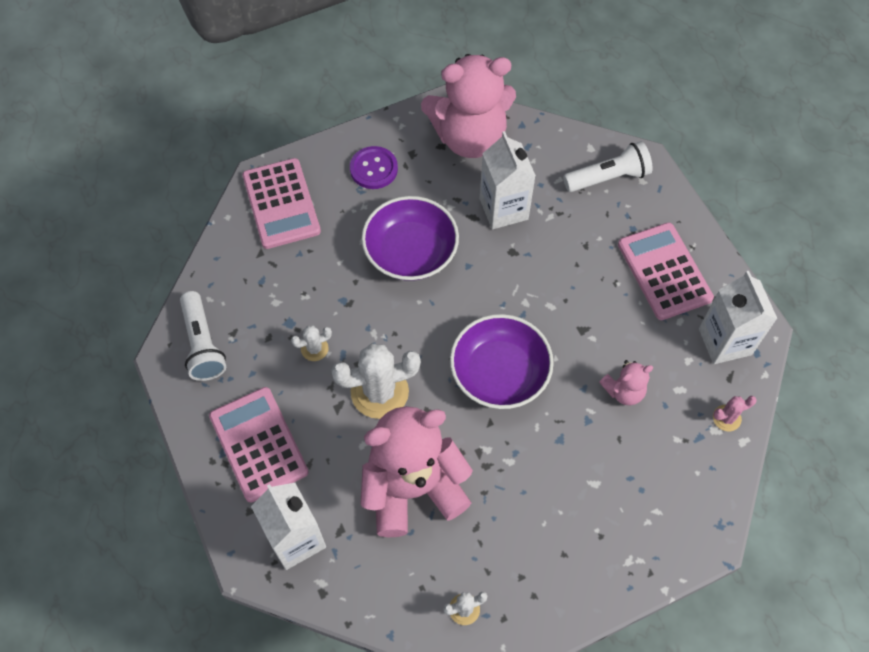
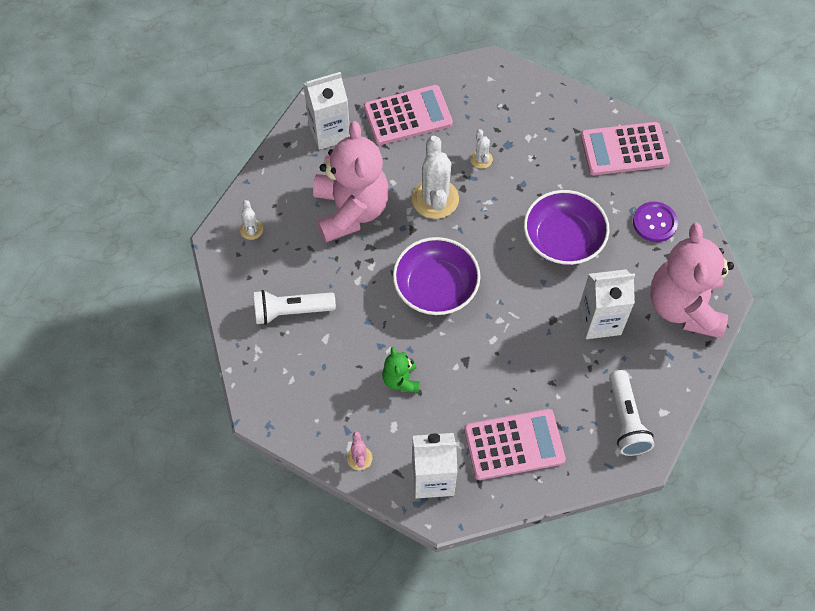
camera: 100 degrees right, 0 degrees up
white flashlight [180,291,226,381] -> white flashlight moved to [254,290,336,325]
pink teddy bear [599,360,653,405] -> green teddy bear [382,347,420,392]

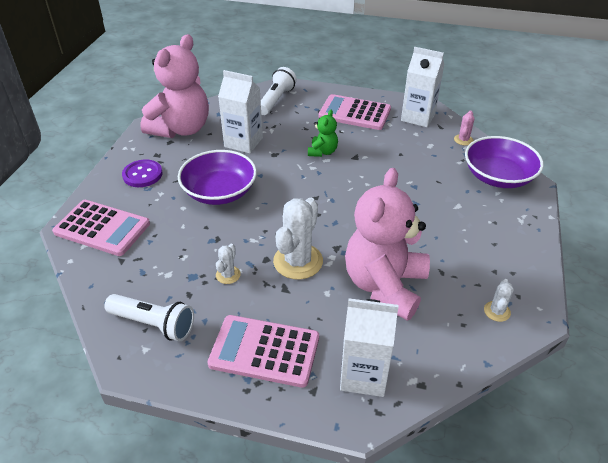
camera: 150 degrees left, 20 degrees down
white flashlight [254,290,336,325] -> white flashlight moved to [104,294,194,341]
green teddy bear [382,347,420,392] -> green teddy bear moved to [308,110,338,157]
purple bowl [393,237,480,315] -> purple bowl moved to [465,136,544,188]

